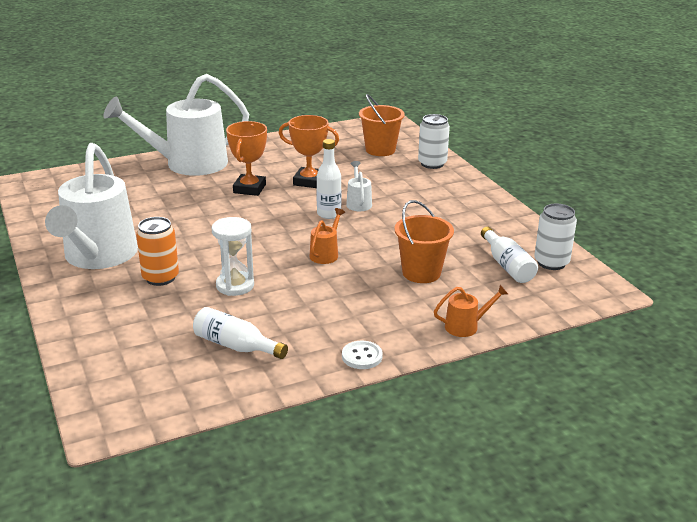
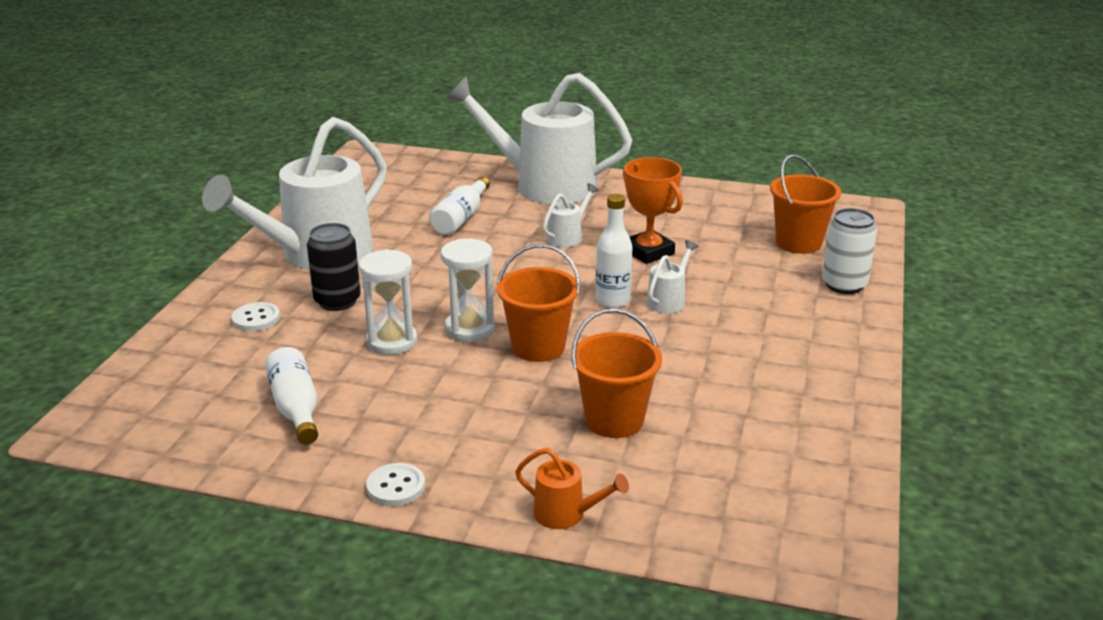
camera: 40 degrees right, 0 degrees up
orange can [136,217,179,286] -> black can [307,223,361,311]
orange trophy [226,121,267,196] -> white watering can [543,183,599,247]
orange watering can [309,208,345,264] -> orange bucket [497,244,580,362]
white bottle [481,227,538,283] -> white bottle moved to [429,176,490,235]
white can [534,204,577,270] -> none
none -> white button [232,302,280,331]
none -> white hourglass [441,239,495,342]

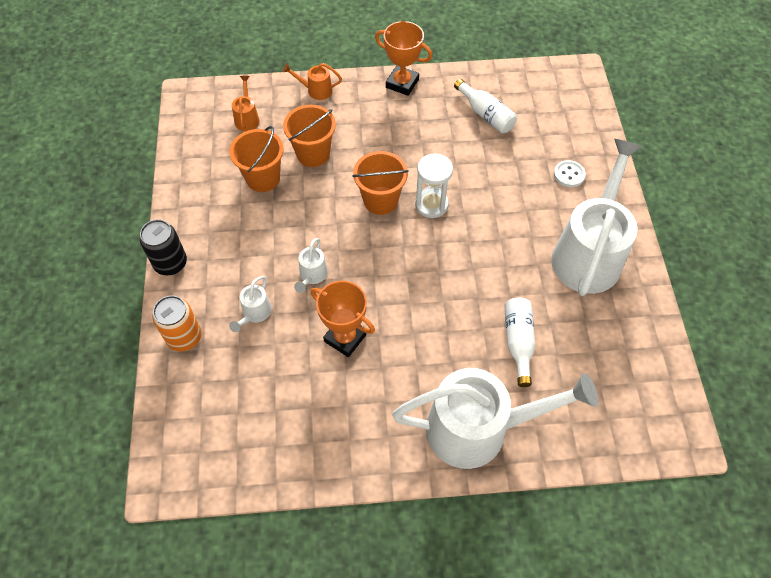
camera: 160 degrees right, 30 degrees up
black can [307,223,361,311] -> black can moved to [140,219,187,275]
white hourglass [359,249,417,355] -> none
white button [366,463,425,506] -> orange trophy [375,21,433,96]
white watering can [543,183,599,247] -> white watering can moved to [229,276,272,332]
white bottle [595,194,632,308] -> none
orange bucket [770,155,841,254] -> orange bucket moved to [229,126,283,192]
white can [822,208,877,294] -> orange can [152,295,202,351]
none -> orange watering can [232,76,260,131]

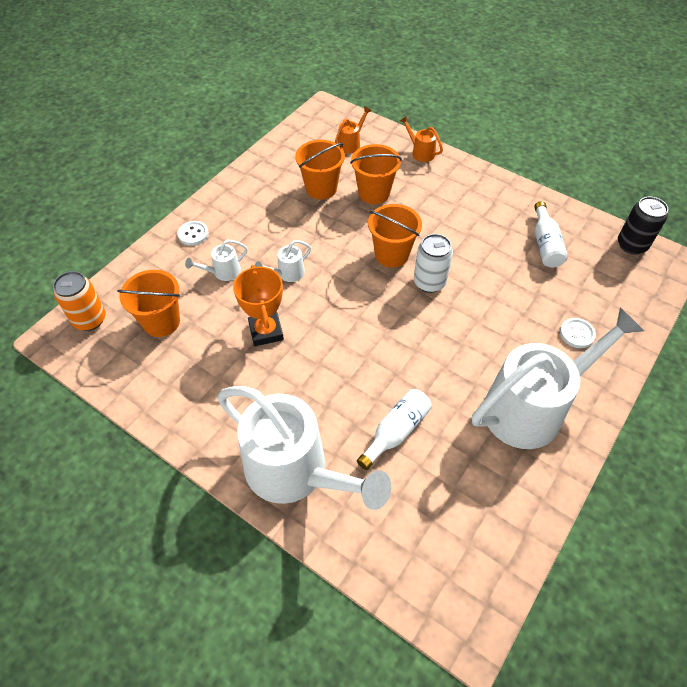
camera: 40 degrees right, 5 degrees down
black can [140,219,187,275] -> black can moved to [618,196,668,255]
orange can [152,295,202,351] -> orange can moved to [53,271,106,331]
orange trophy [375,21,433,96] -> none
white hourglass [415,154,453,218] -> white can [414,234,453,293]
none -> orange bucket [117,270,180,337]
none -> white button [177,221,209,246]

